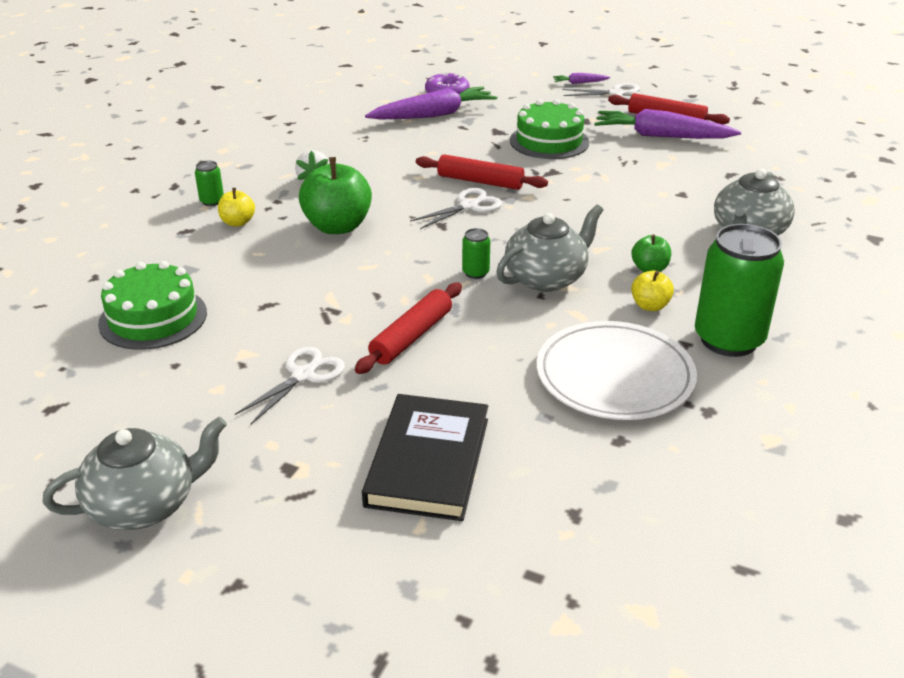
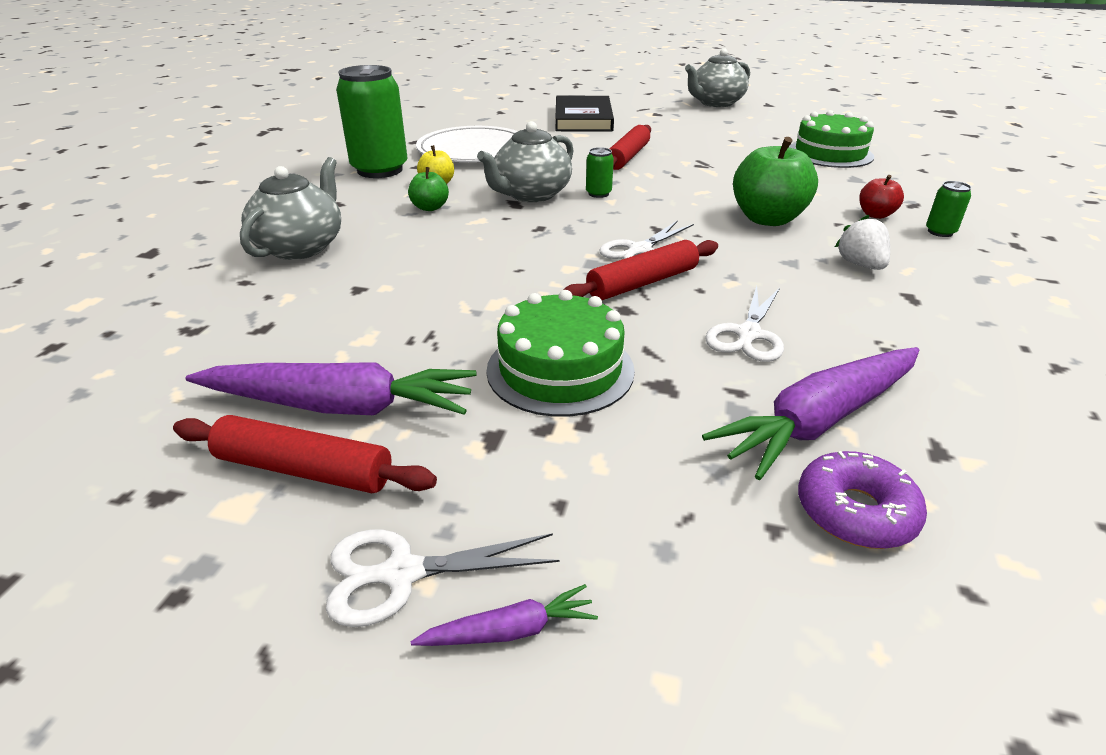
camera: 170 degrees right, 0 degrees up
yellow apple [218,188,255,226] -> red apple [859,175,904,219]
white scissors [235,347,345,424] -> white scissors moved to [705,286,784,362]
red rolling pin [416,154,548,190] -> red rolling pin turned 45 degrees counterclockwise [564,240,718,300]

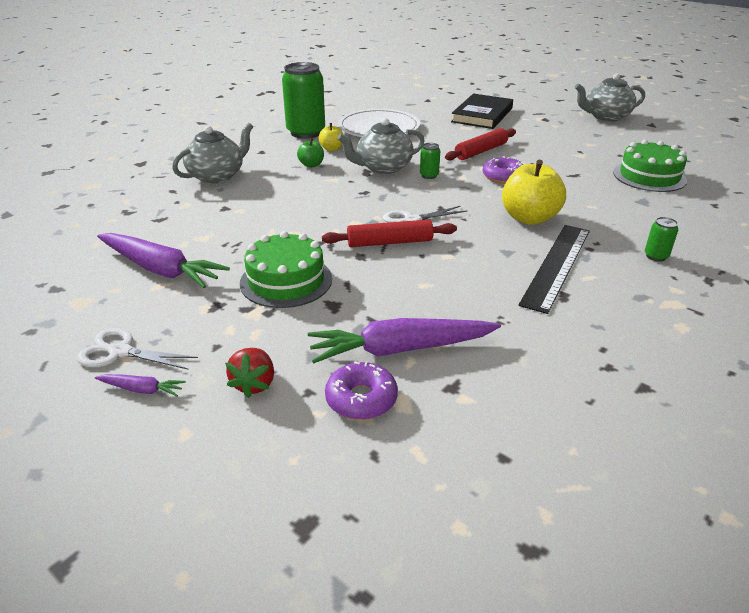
camera: 25 degrees right, 0 degrees up
red rolling pin [173,415,437,493] -> none
white scissors [705,286,784,362] -> none
green apple [733,137,818,226] -> yellow apple [502,160,566,225]
white strawberry [835,215,890,270] -> black ruler [519,225,590,314]
red apple [859,175,904,219] -> none
none -> red strawberry [225,348,274,398]
none -> purple donut [483,156,524,184]

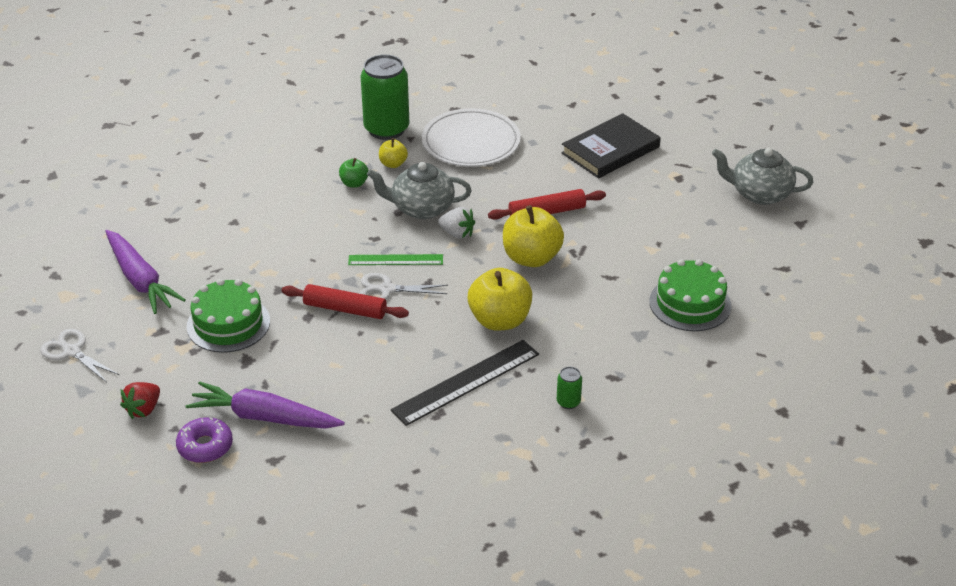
camera: 25 degrees right, 5 degrees up
purple carrot [95,374,186,396] -> none
grey teapot [172,123,253,184] -> none
green can [420,143,440,179] -> white strawberry [438,207,475,239]
purple donut [483,156,524,184] -> yellow apple [503,205,564,267]
none -> green ruler [348,254,443,265]

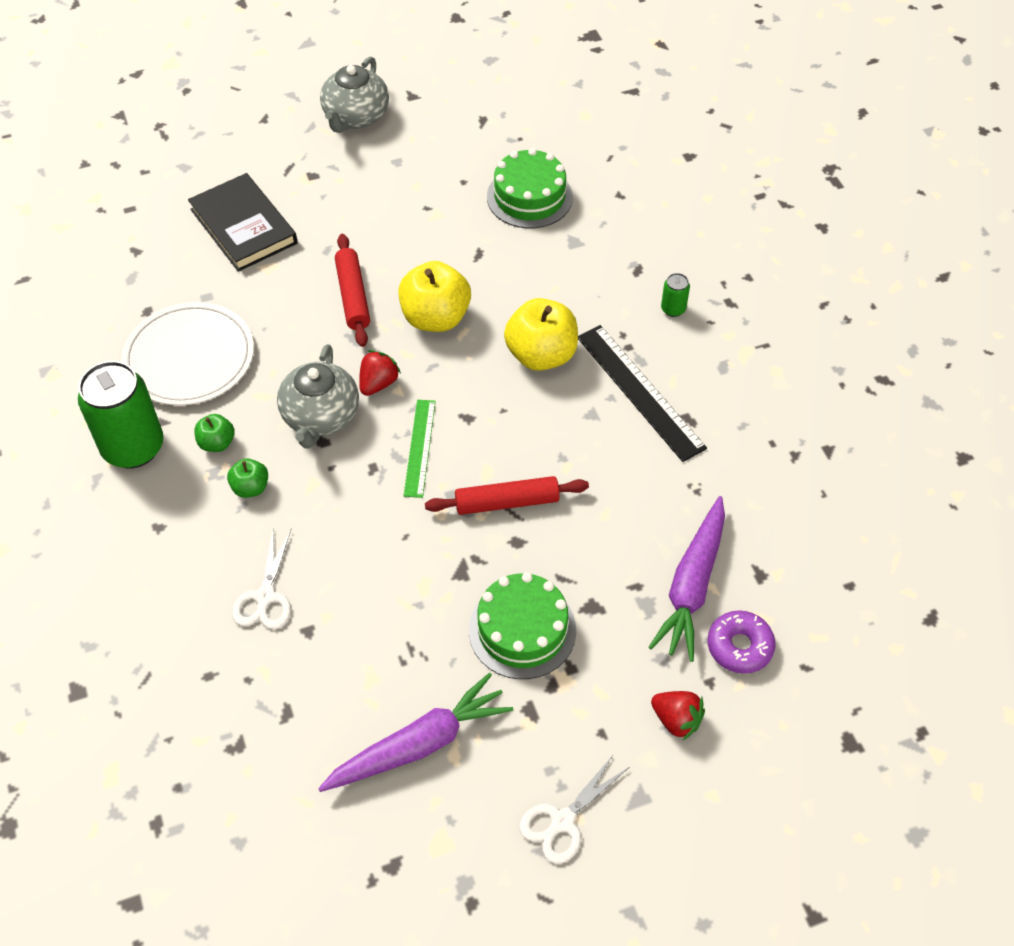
camera: 85 degrees left, 15 degrees up
red rolling pin [281,284,409,319] -> red rolling pin turned 60 degrees clockwise [425,476,589,515]
white scissors [359,273,448,300] -> white scissors moved to [232,530,291,629]
yellow apple [379,138,408,168] -> green apple [194,414,235,452]
white strawberry [438,207,475,239] -> red strawberry [359,350,401,396]

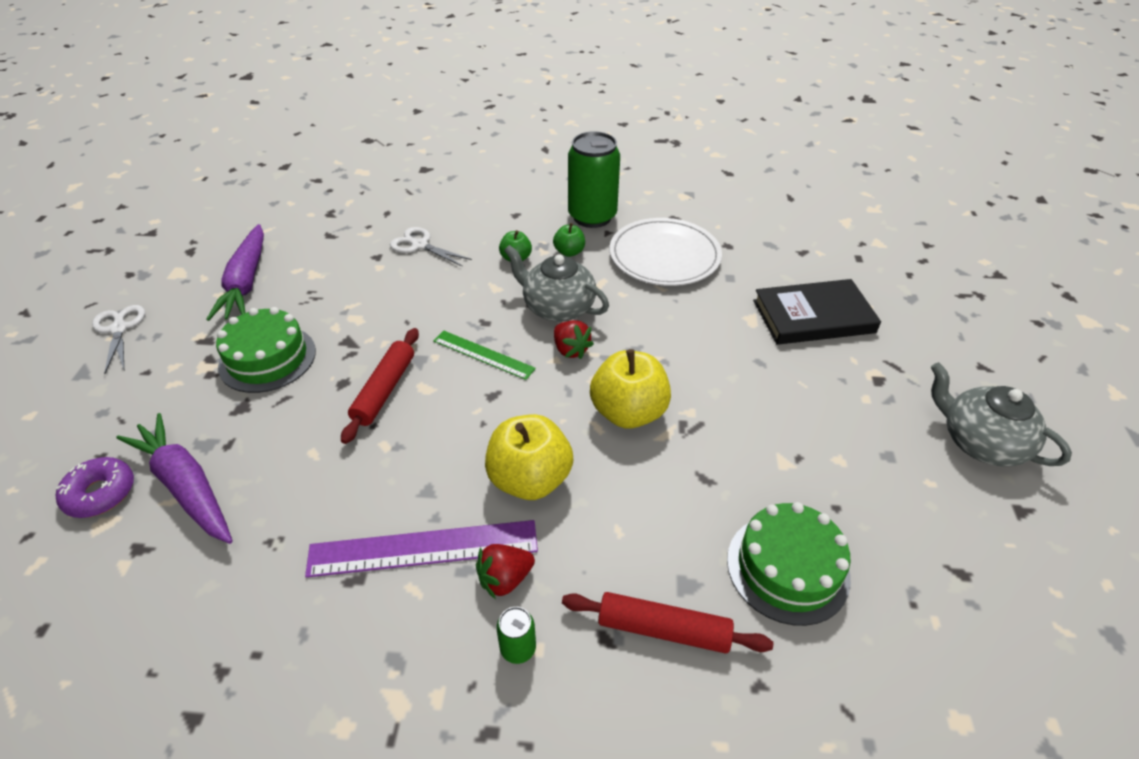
camera: 115 degrees right, 10 degrees down
red rolling pin [335,234,370,347] -> red rolling pin moved to [562,592,773,654]
black ruler [578,325,707,462] -> purple ruler [305,520,538,578]
red strawberry [651,691,705,740] -> red strawberry moved to [476,544,535,599]

